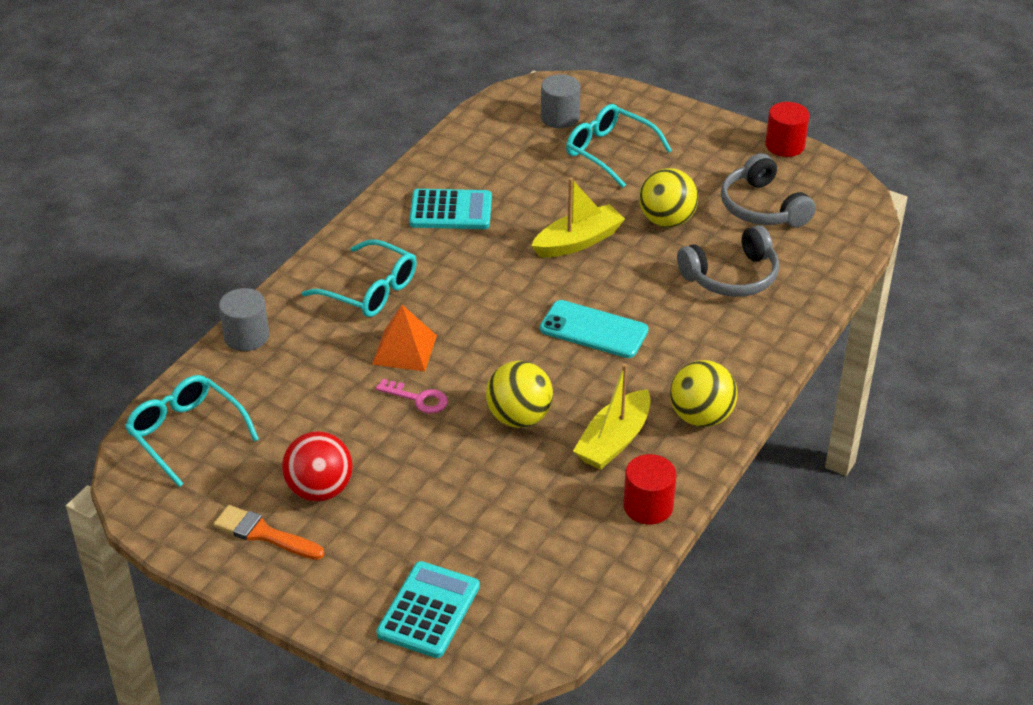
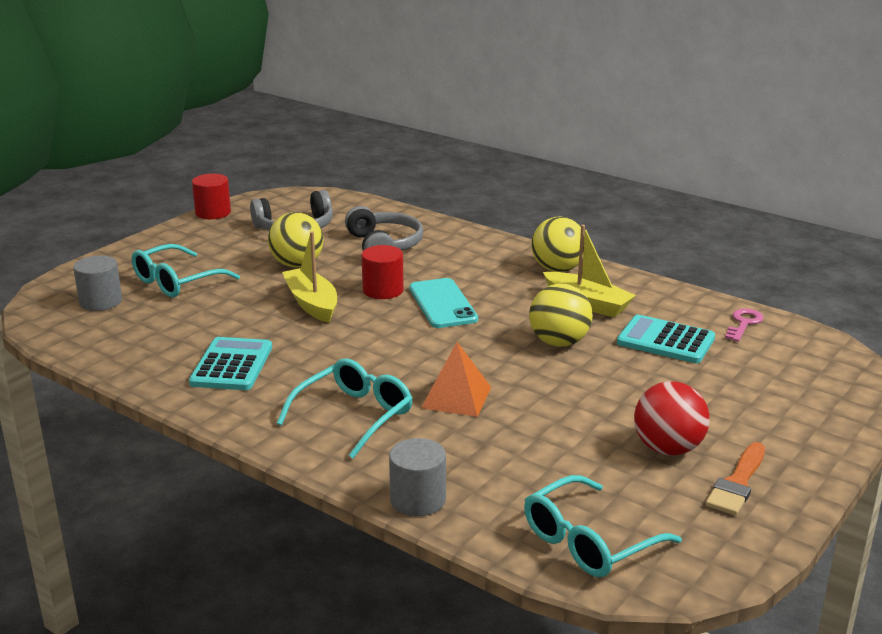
camera: 85 degrees left, 15 degrees down
pink key [375,379,448,414] -> pink key moved to [725,308,764,342]
turquoise calculator [376,561,480,658] -> turquoise calculator moved to [617,315,715,363]
turquoise phone [540,300,648,358] -> turquoise phone turned 45 degrees counterclockwise [409,278,478,328]
red cylinder [623,454,676,524] -> red cylinder moved to [361,245,404,299]

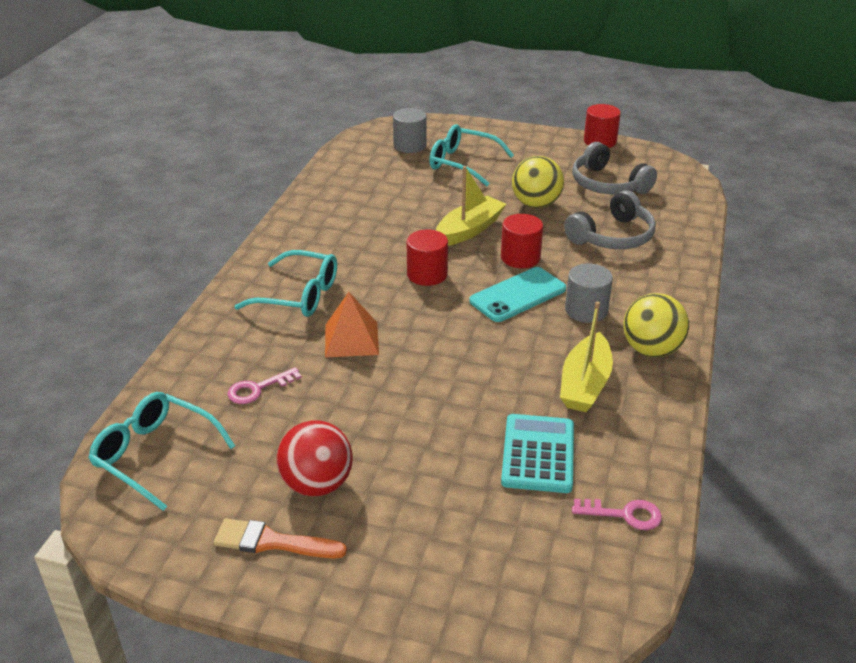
camera: 70 degrees right, 10 degrees up
turquoise calculator [189,337,272,390] -> none
grey cylinder [389,438,446,516] -> grey cylinder moved to [565,263,613,323]
yellow ball [529,284,593,347] -> none
none -> pink key [228,367,302,404]
none -> red cylinder [407,230,448,286]

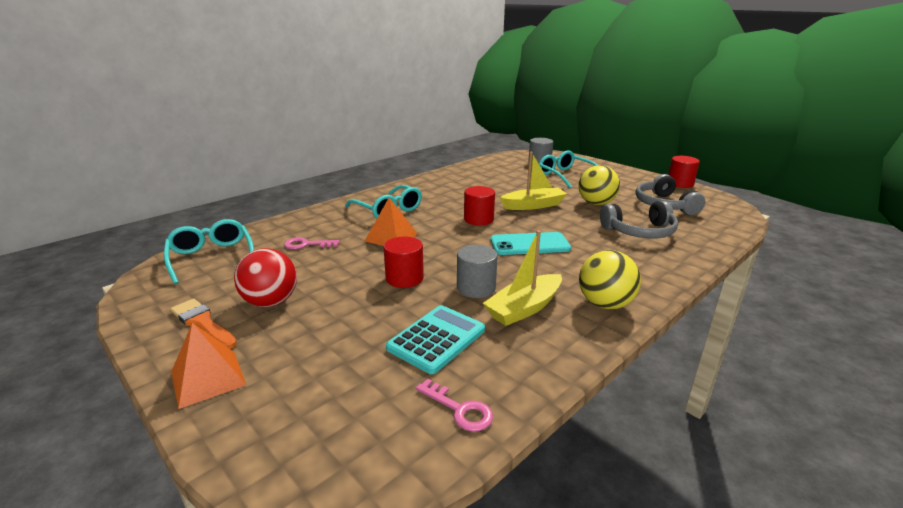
camera: 30 degrees right, 10 degrees down
red cylinder [501,214,543,268] -> red cylinder moved to [383,236,424,288]
grey cylinder [565,263,613,323] -> grey cylinder moved to [457,245,498,298]
none -> orange pyramid [171,323,246,409]

